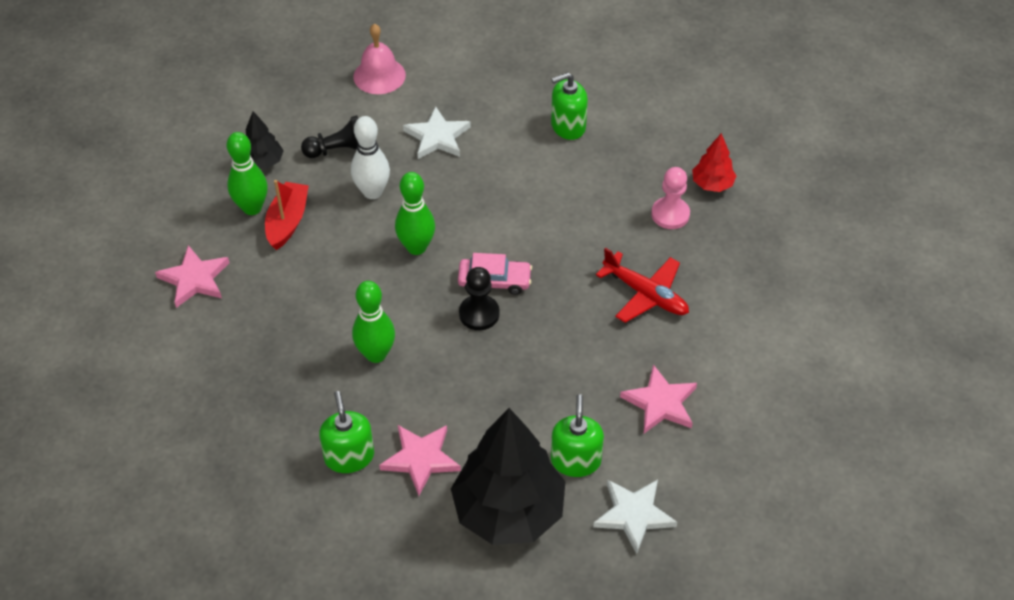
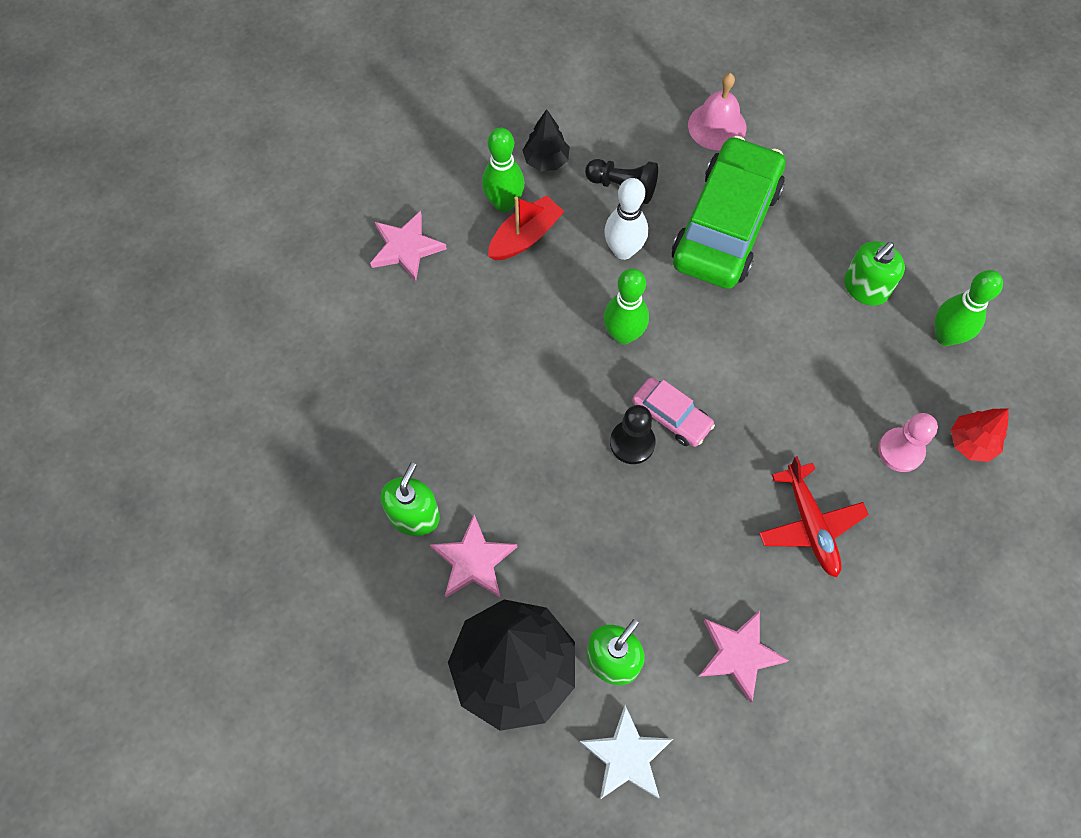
camera: 35 degrees right, 15 degrees up
green bowling pin [352,281,395,363] -> green bowling pin moved to [935,270,1003,346]
white star [403,106,471,159] -> green car [672,136,786,289]
green soap dispenser [551,72,588,140] -> green soap dispenser turned 60 degrees counterclockwise [844,241,905,306]

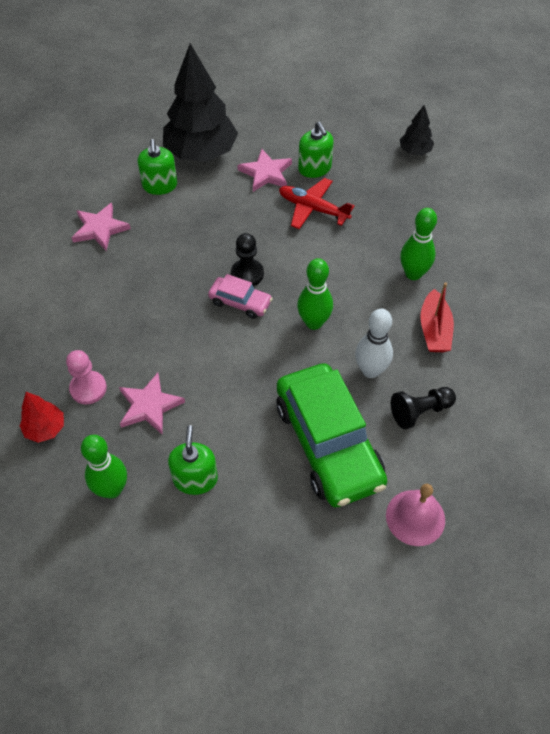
camera: 135 degrees right, 10 degrees down
pink star [370,211,447,282] -> pink star moved to [119,373,185,434]
green bowling pin [482,128,525,212] -> green bowling pin moved to [400,208,437,280]
black tree [522,109,569,171] -> black tree moved to [400,105,434,155]
white star [580,705,673,799] -> none
pink car [632,378,715,447] -> pink car turned 150 degrees counterclockwise [208,274,273,319]
red plane [759,456,869,577] -> red plane moved to [279,178,355,229]

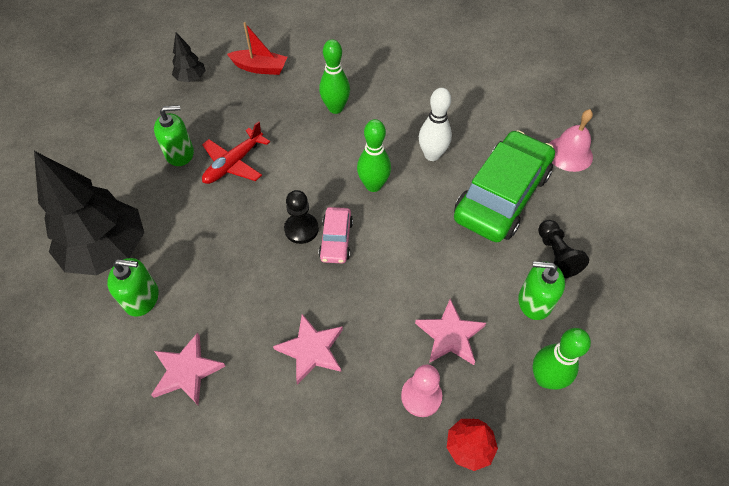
camera: 80 degrees left, 0 degrees up
pink car [208,274,273,319] -> pink car turned 150 degrees clockwise [319,207,353,264]
pink star [237,149,292,192] -> pink star moved to [273,314,343,385]
green car [277,363,387,507] -> green car turned 45 degrees counterclockwise [454,130,555,242]
black pawn [391,387,456,429] -> black pawn moved to [538,220,589,278]
red boat [420,282,454,352] -> red boat moved to [227,22,287,75]

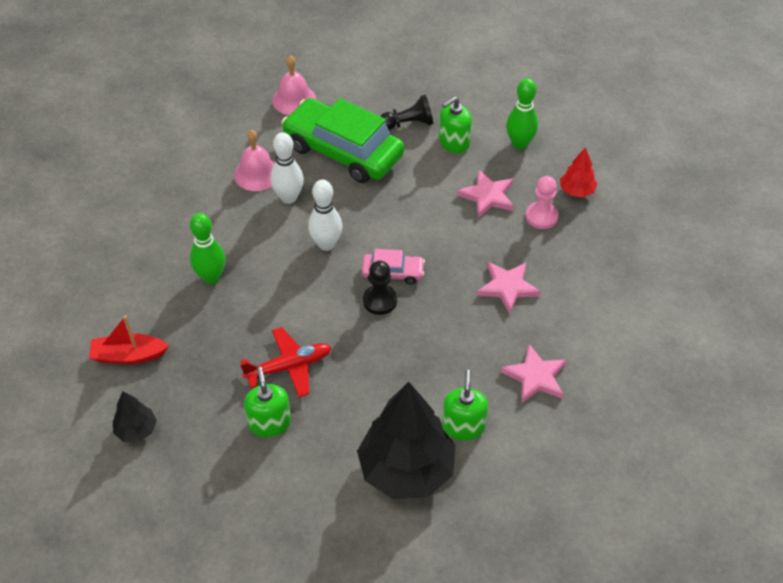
camera: 90 degrees left, 5 degrees down
red plane [202,121,270,184] -> red plane turned 60 degrees counterclockwise [240,327,332,397]
red boat [227,22,287,75] -> red boat turned 105 degrees counterclockwise [89,315,169,364]
green bowling pin [357,119,391,192] -> white bowling pin [308,180,342,251]
green soap dispenser [518,261,565,320] -> green soap dispenser turned 45 degrees clockwise [439,96,472,153]
none -> pink bell [234,130,275,191]

